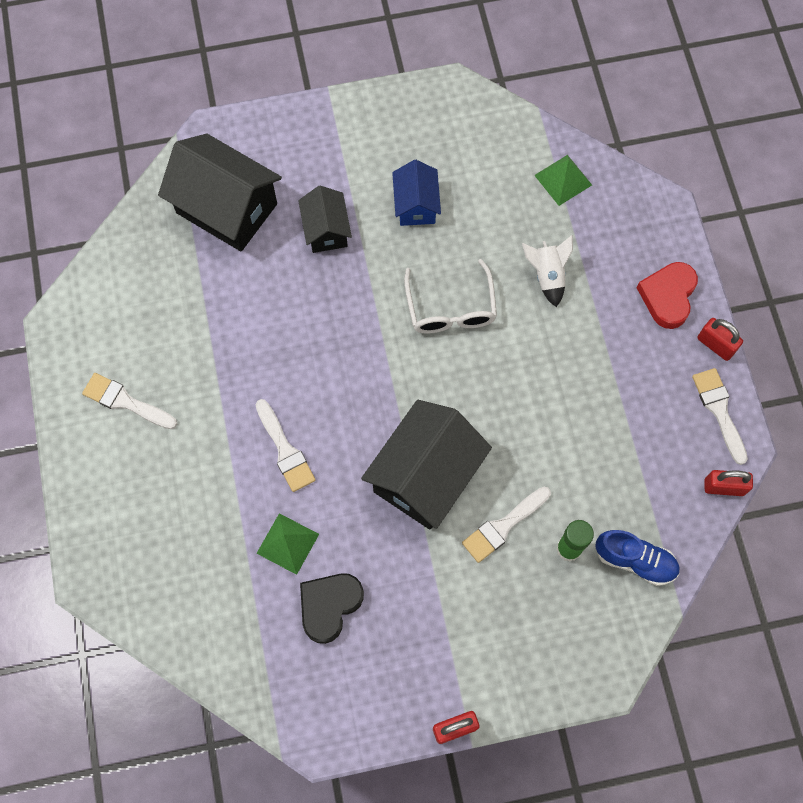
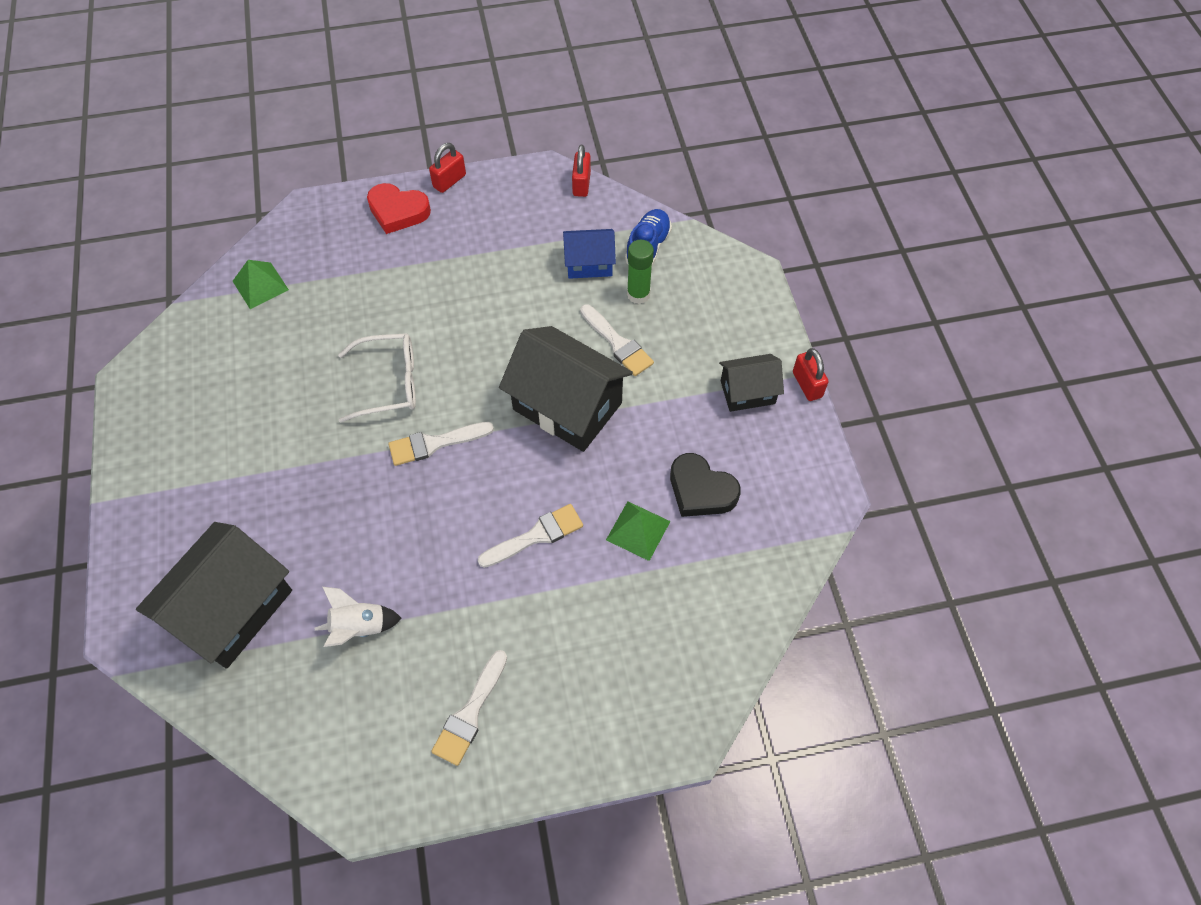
camera: 90 degrees left, 10 degrees down
black house [298,186,352,253] -> black house moved to [719,354,784,412]
blue house [392,160,441,226] -> blue house moved to [563,229,616,279]
white rocket [522,235,573,307] -> white rocket moved to [315,587,402,647]
white brush [692,368,748,465] -> white brush moved to [388,422,494,466]

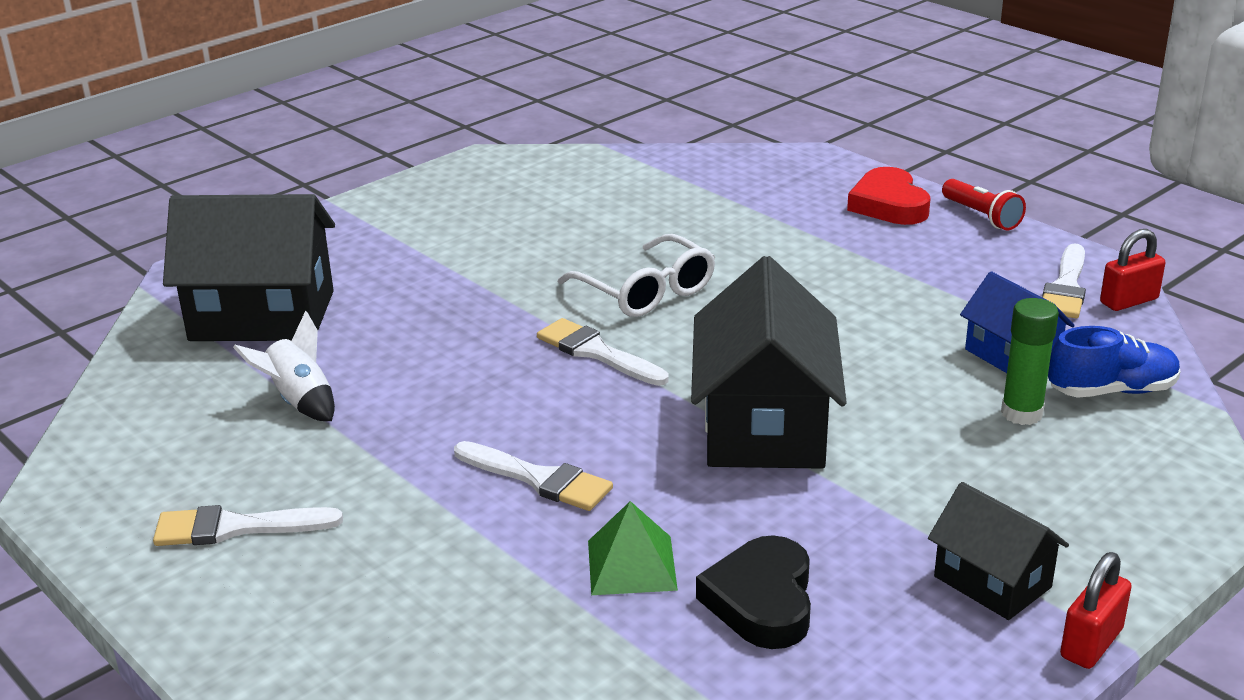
camera: 60 degrees right, 30 degrees down
green pyramid [233,260,289,309] -> none
red padlock [429,143,466,193] -> red flashlight [942,179,1026,230]
white brush [580,304,654,376] -> white brush moved to [1042,243,1086,318]

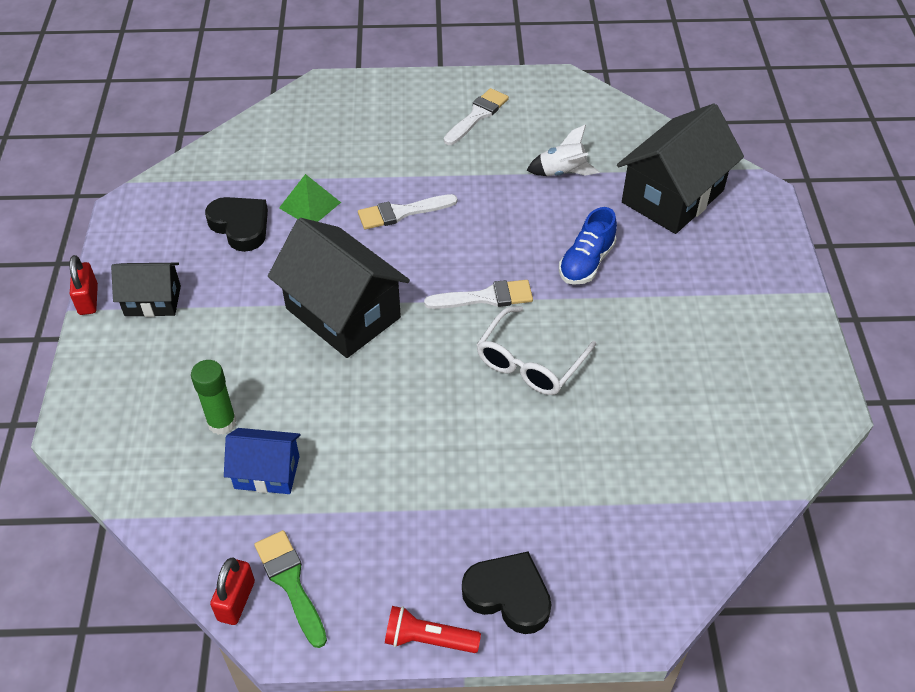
camera: 130 degrees right, 20 degrees up
white glasses [558,234,715,317] -> white glasses turned 60 degrees counterclockwise [476,306,596,395]
red heart [847,167,931,225] -> black heart [462,552,552,634]
white brush [1042,243,1086,318] -> green brush [254,530,327,648]
blue shoe [1048,326,1180,398] -> blue shoe moved to [559,207,617,285]

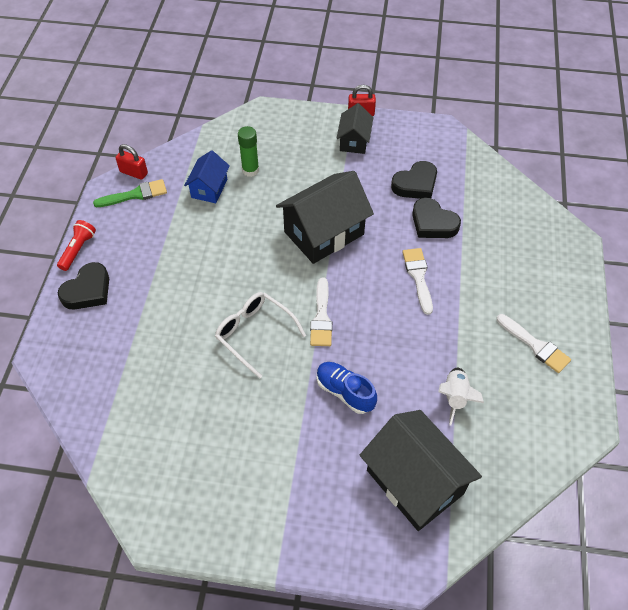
camera: 100 degrees right, 5 degrees up
green pyramid [279,174,341,222] -> black heart [412,198,461,238]

